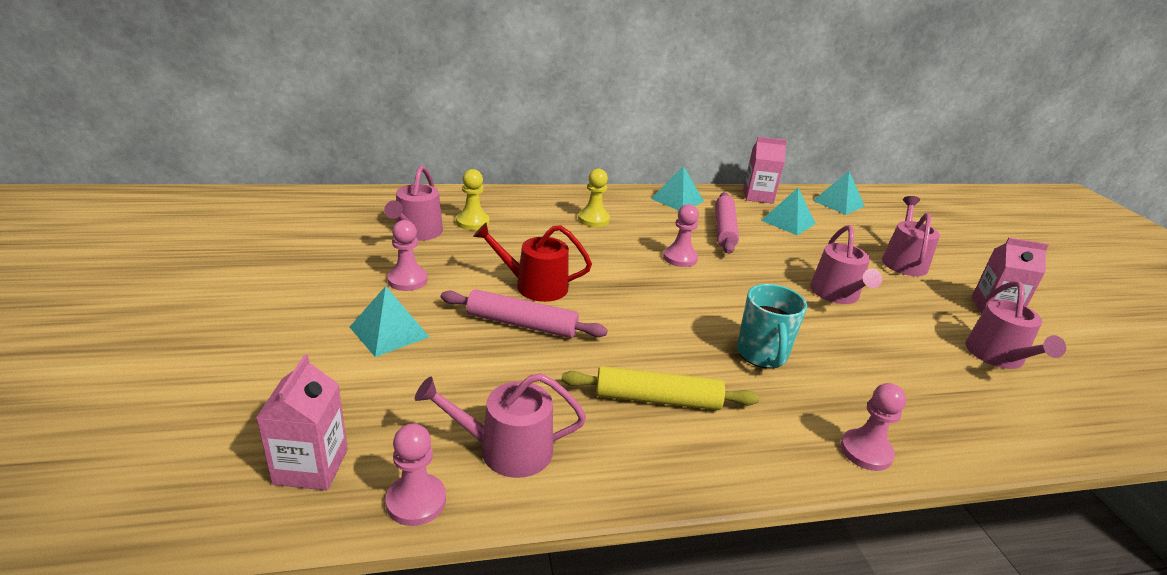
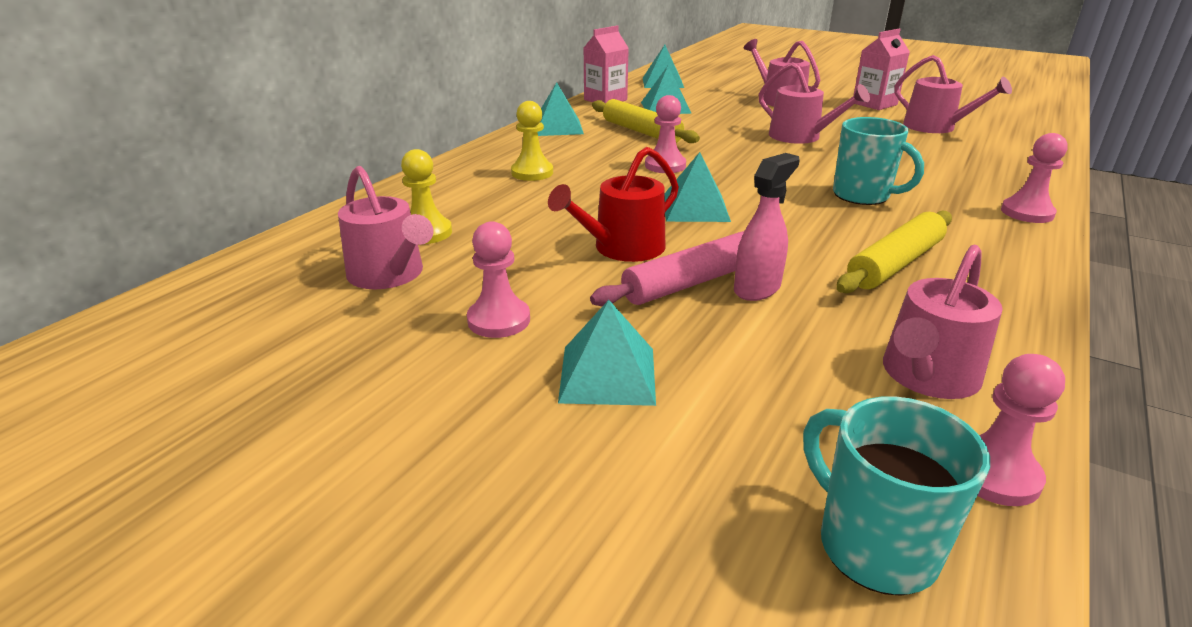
camera: 45 degrees left, 0 degrees up
pink carton [256,354,348,490] -> turquoise mug [803,396,990,596]
pink rolling pin [715,192,739,254] -> yellow rolling pin [592,99,700,143]
none -> turquoise pyramid [665,152,731,222]
none -> pink spray bottle [734,153,800,301]

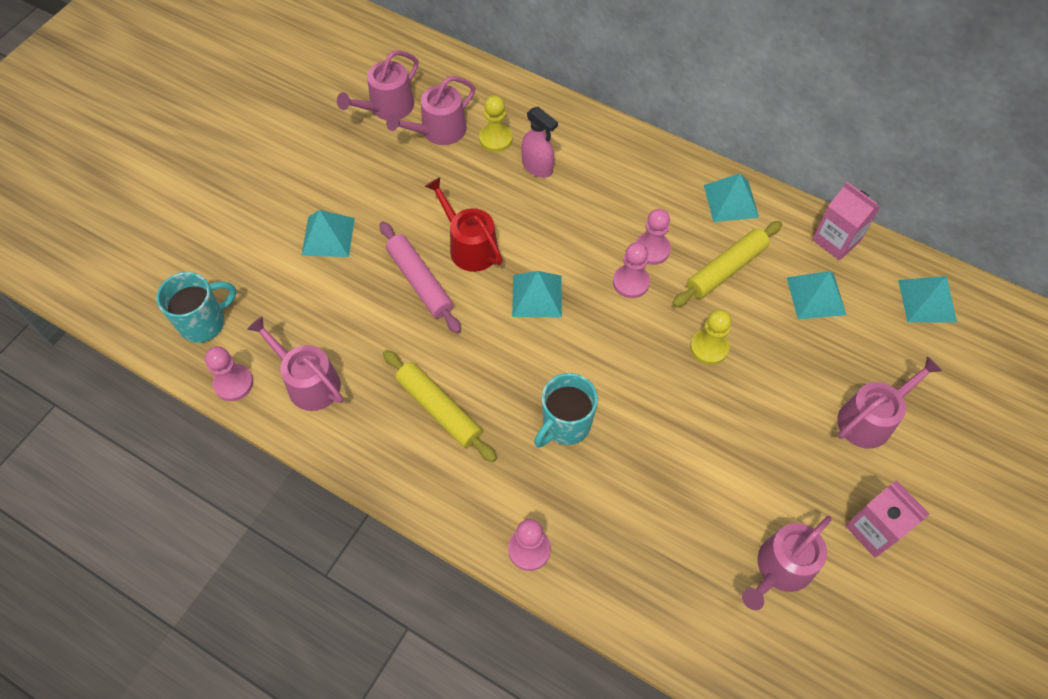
camera: 90 degrees right, 30 degrees up
pink pawn [467,221,530,338] -> pink pawn moved to [635,209,671,265]
yellow pawn [511,101,553,181] -> yellow pawn moved to [690,310,732,365]
pink spray bottle [734,153,800,301] -> pink spray bottle moved to [521,107,558,178]
pink watering can [759,62,870,144] -> pink watering can moved to [337,50,418,120]

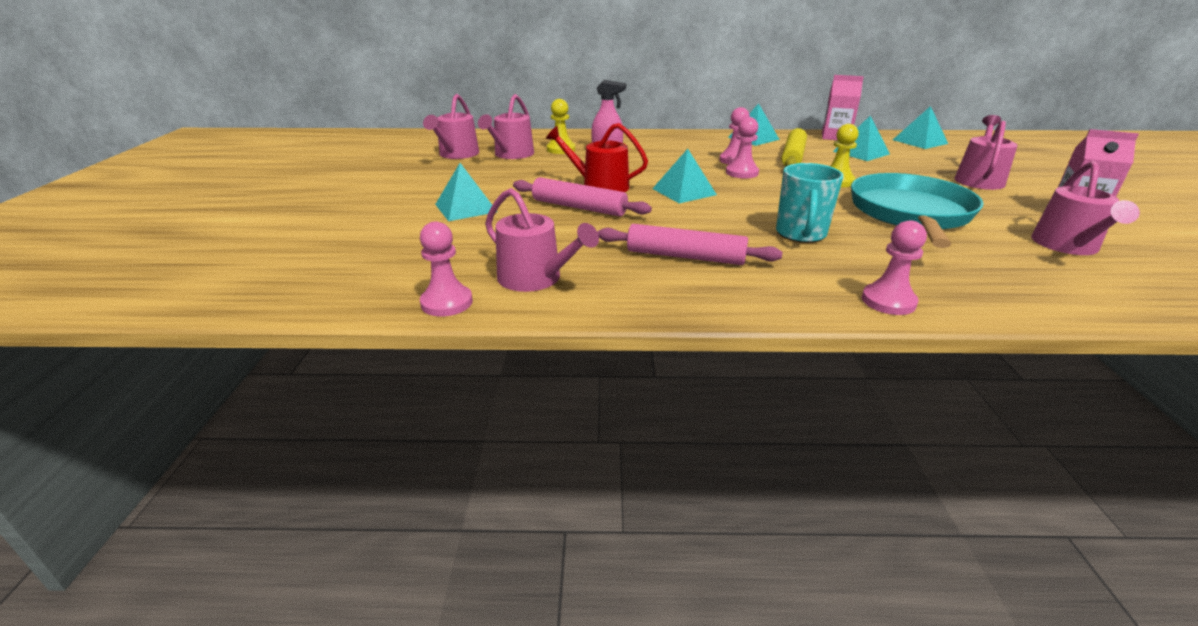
camera: 30 degrees left, 30 degrees down
turquoise mug [156,272,236,343] -> none
pink watering can [247,316,343,411] -> pink watering can turned 150 degrees counterclockwise [485,188,599,292]
yellow rolling pin [383,350,497,462] -> pink rolling pin [598,224,783,265]
none -> turquoise pan [851,173,983,248]

